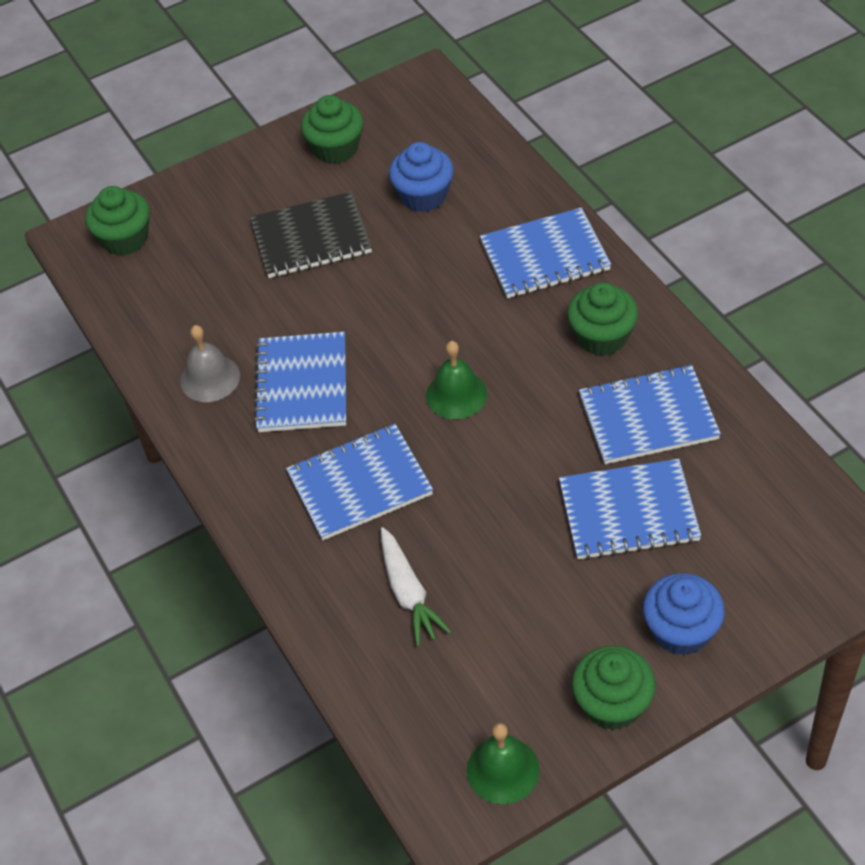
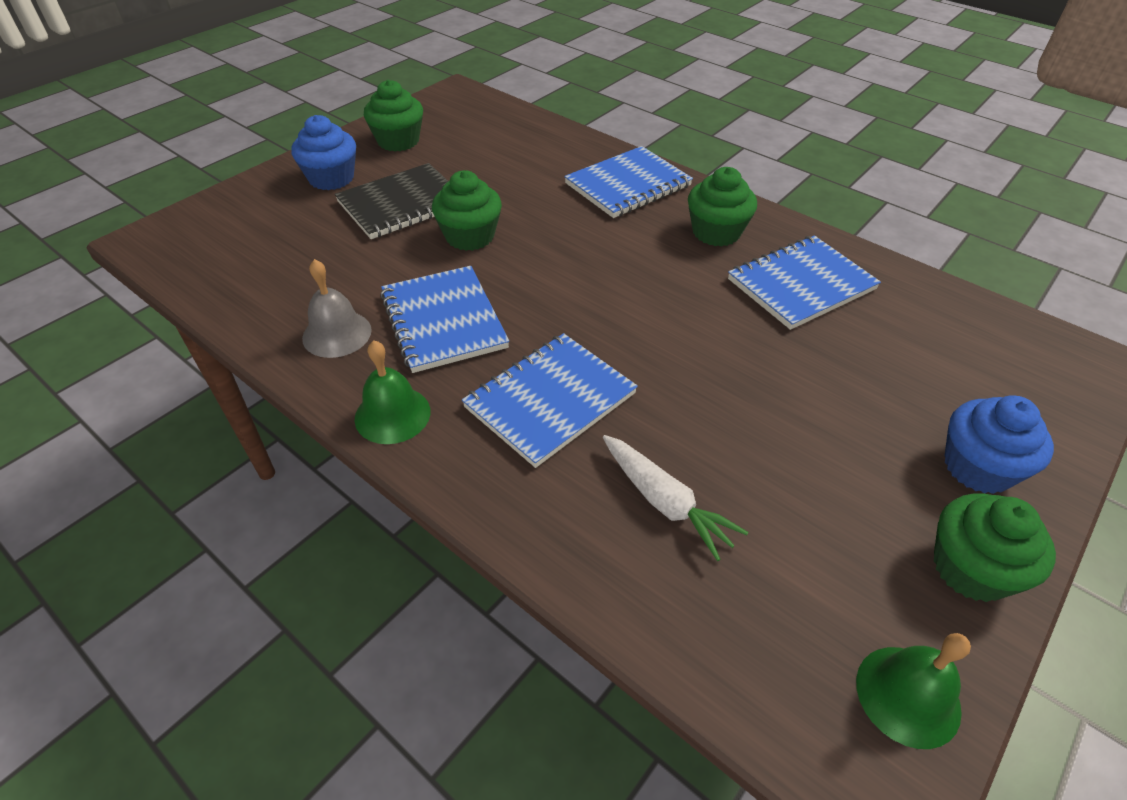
camera: 25 degrees left, 5 degrees down
green cupcake [85,186,150,256] -> green cupcake moved to [432,170,502,251]
blue cupcake [389,142,454,212] -> blue cupcake moved to [291,115,356,190]
green bell [426,341,487,419] -> green bell moved to [355,340,431,444]
blue notebook [559,459,702,560] -> none

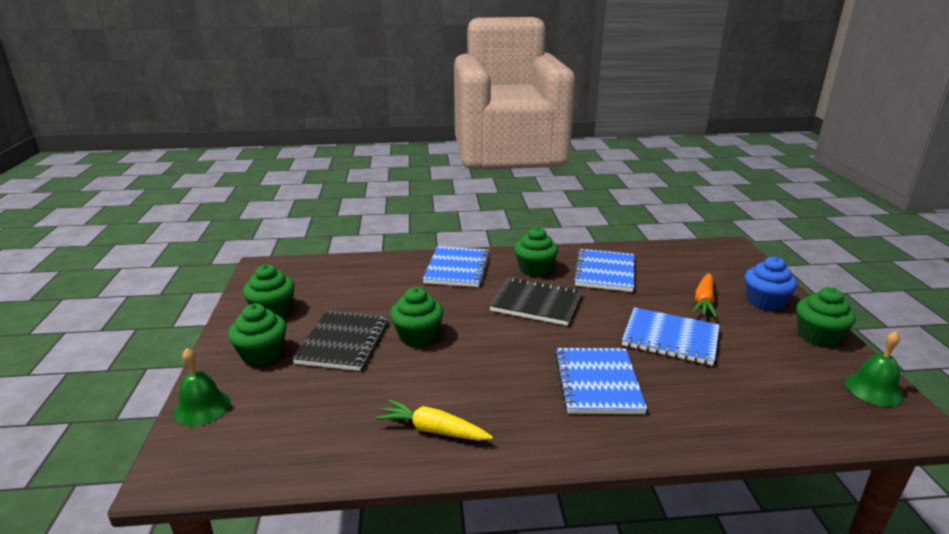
camera: 45 degrees left, 20 degrees down
blue cupcake [291,115,356,190] -> green cupcake [228,304,287,366]
grey bell [302,259,372,358] -> yellow carrot [376,399,493,441]
green bell [355,340,431,444] -> green bell moved to [173,348,231,426]
blue notebook [380,266,509,373] -> blue notebook moved to [622,307,720,366]
white carrot [603,435,748,561] -> none
none -> black notebook [489,277,582,326]
none -> orange carrot [692,273,717,318]

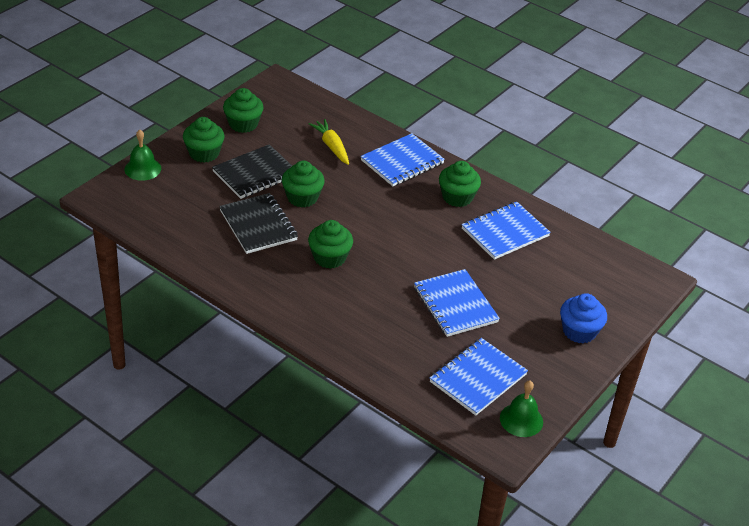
camera: 40 degrees right, 15 degrees up
yellow carrot [376,399,493,441] -> yellow carrot moved to [308,119,349,165]
black notebook [489,277,582,326] -> black notebook moved to [219,193,298,254]
blue notebook [555,348,647,414] -> blue notebook moved to [430,338,528,416]
orange carrot [692,273,717,318] -> none
green cupcake [796,287,856,347] -> green cupcake moved to [308,220,353,269]

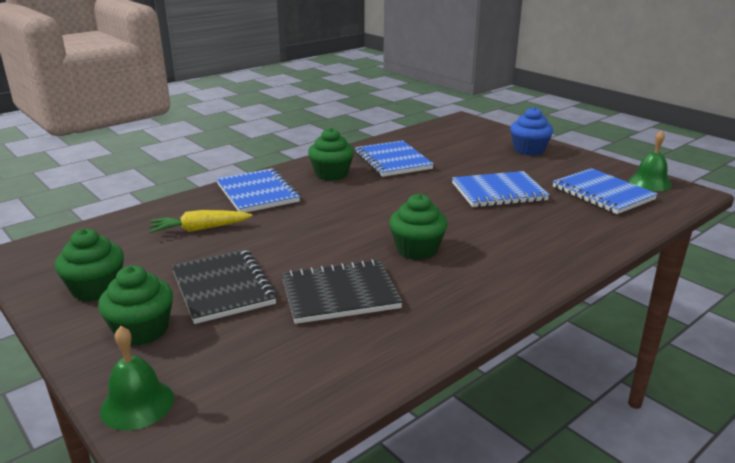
camera: 75 degrees left, 15 degrees down
green cupcake [282,161,325,208] -> none

